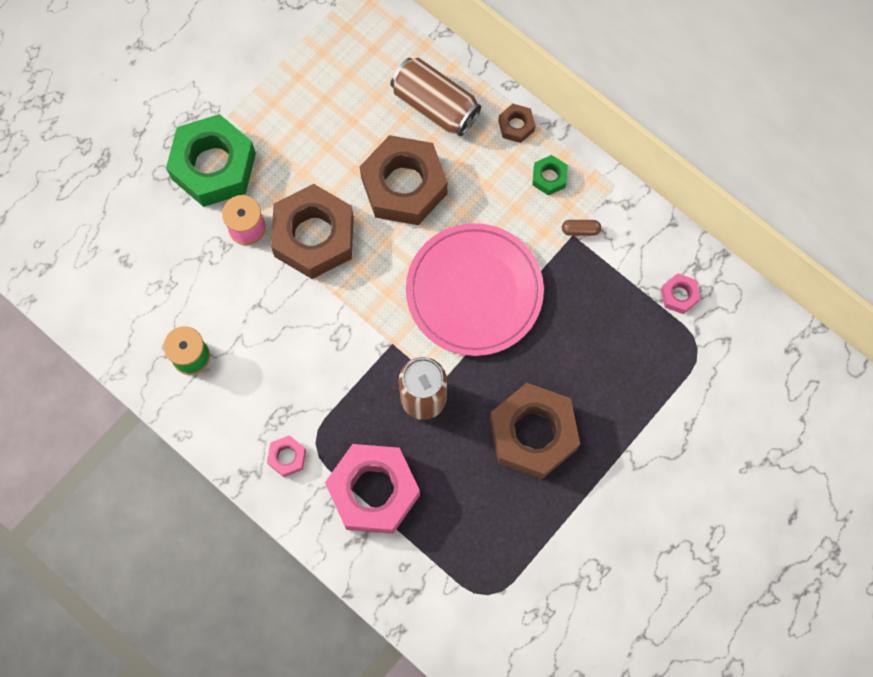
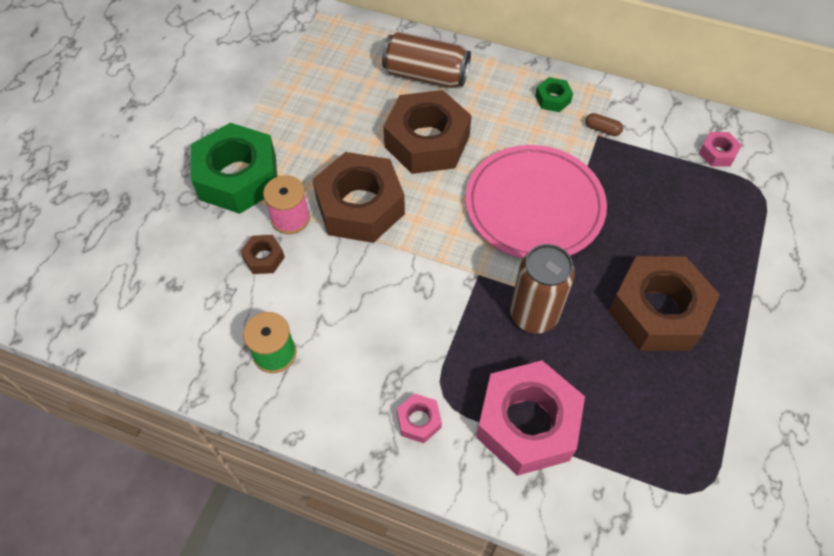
camera: 20 degrees left, 15 degrees down
brown nut [498,104,535,143] -> brown nut moved to [240,235,285,274]
brown capsule [562,220,601,236] -> brown capsule turned 45 degrees clockwise [586,113,623,136]

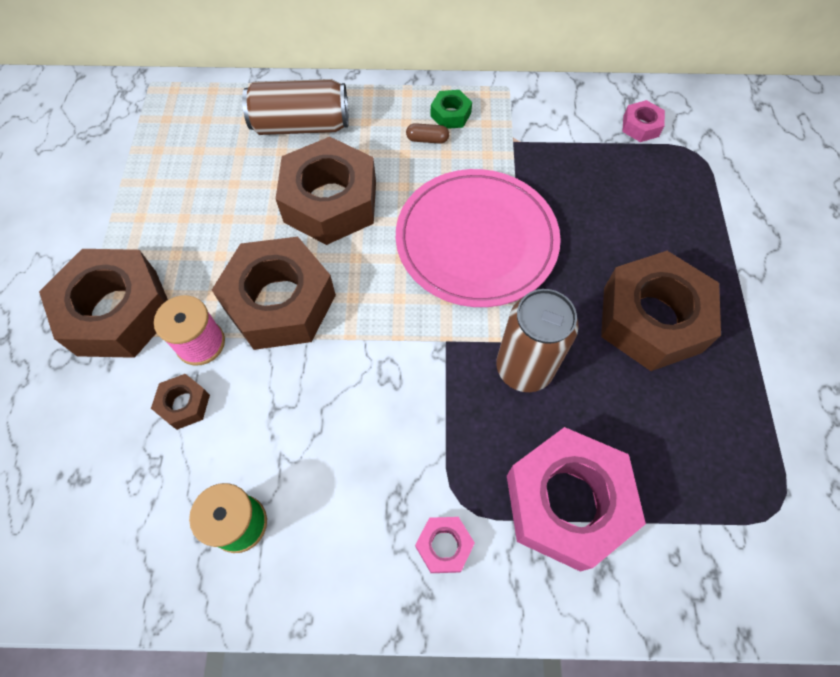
camera: 20 degrees left, 5 degrees up
green nut [191,123,277,214] -> brown nut [39,249,168,358]
brown capsule [586,113,623,136] -> brown capsule moved to [406,123,449,144]

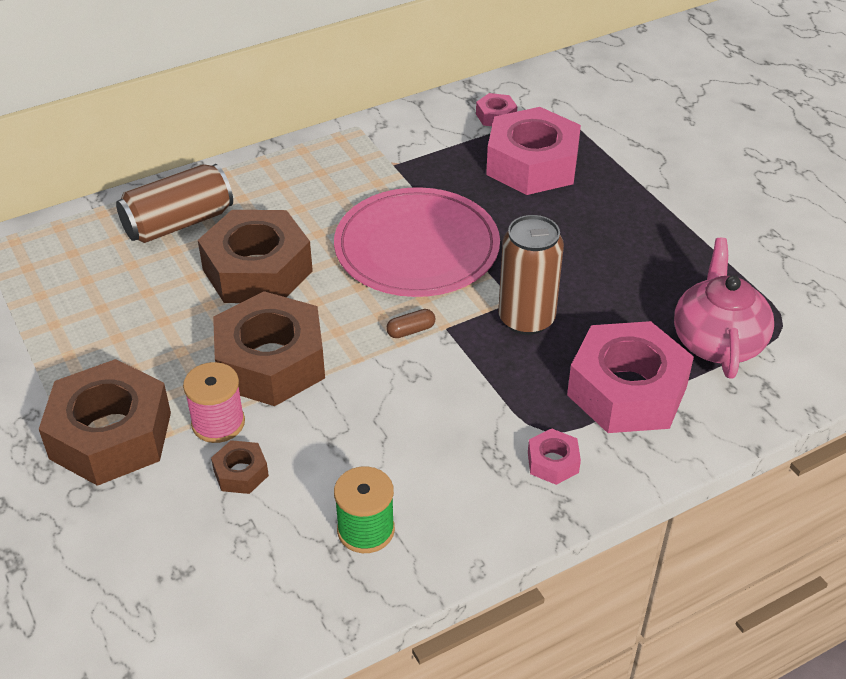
camera: 30 degrees left, 20 degrees down
brown capsule [406,123,449,144] -> brown capsule moved to [386,309,435,338]
green nut [431,90,472,129] -> none
brown nut [601,251,721,371] -> none
none -> pink nut [486,107,581,195]
none -> pink teapot [674,238,774,379]

